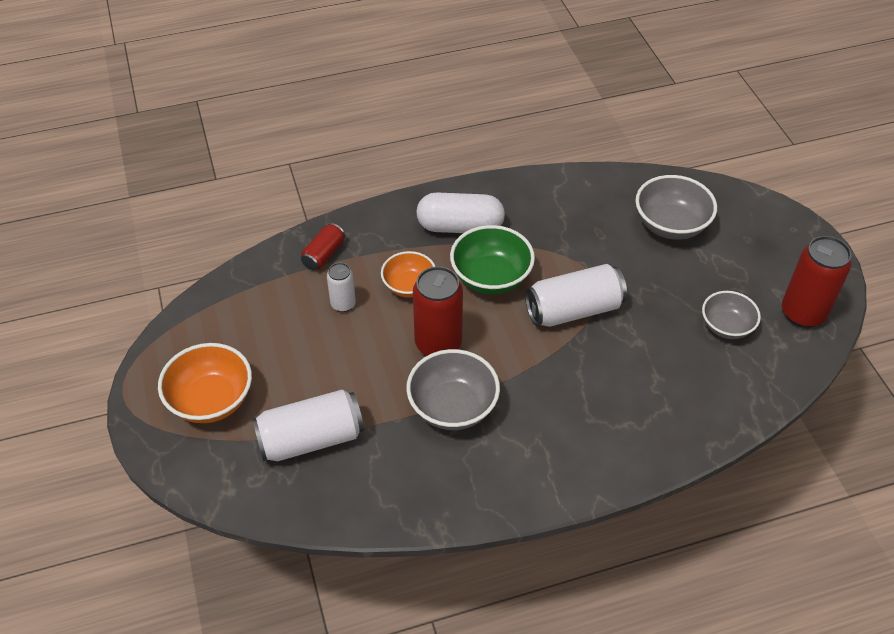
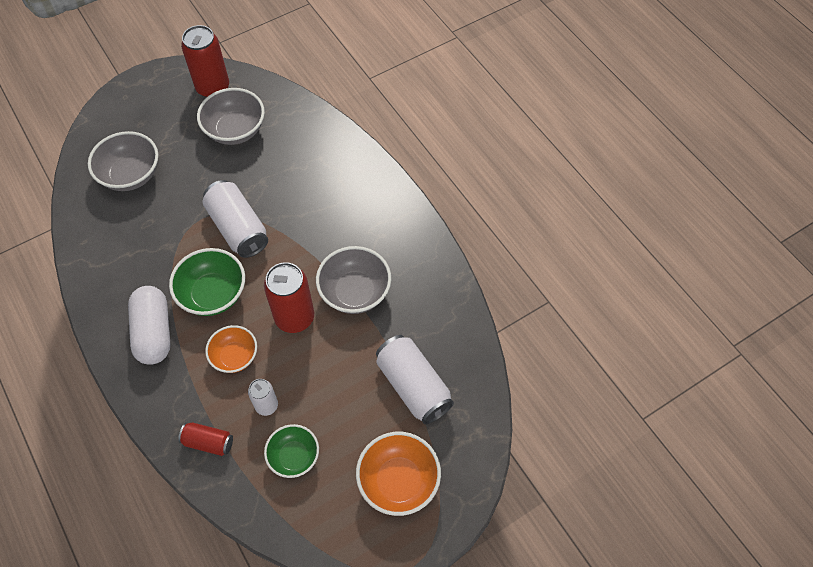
camera: 105 degrees left, 10 degrees up
grey bowl [702,291,761,339] -> grey bowl [197,88,265,145], size x1.51
none -> green bowl [264,424,319,478]

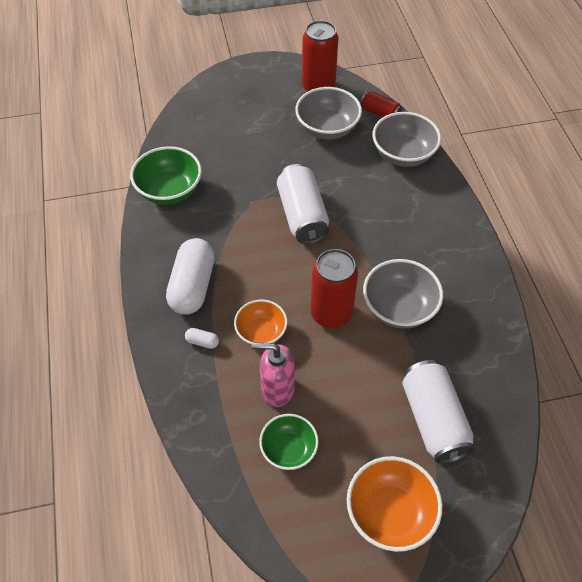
camera: 20 degrees right, 5 degrees down
grey bowl [88,131,158,191] -> grey bowl moved to [372,112,441,167]
green bowl [169,248,245,316] -> green bowl moved to [130,146,202,205]
red can [178,422,233,456] -> red can moved to [360,91,402,118]
white can [248,379,278,416] -> pink soap dispenser [252,343,295,407]
none -> white capsule [185,328,219,349]

